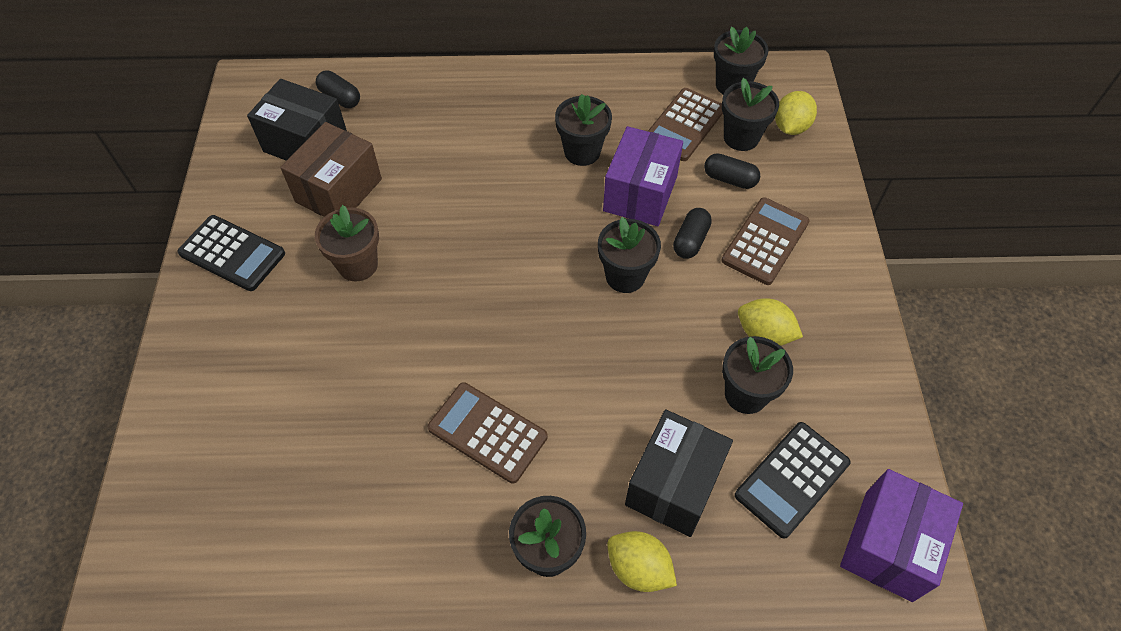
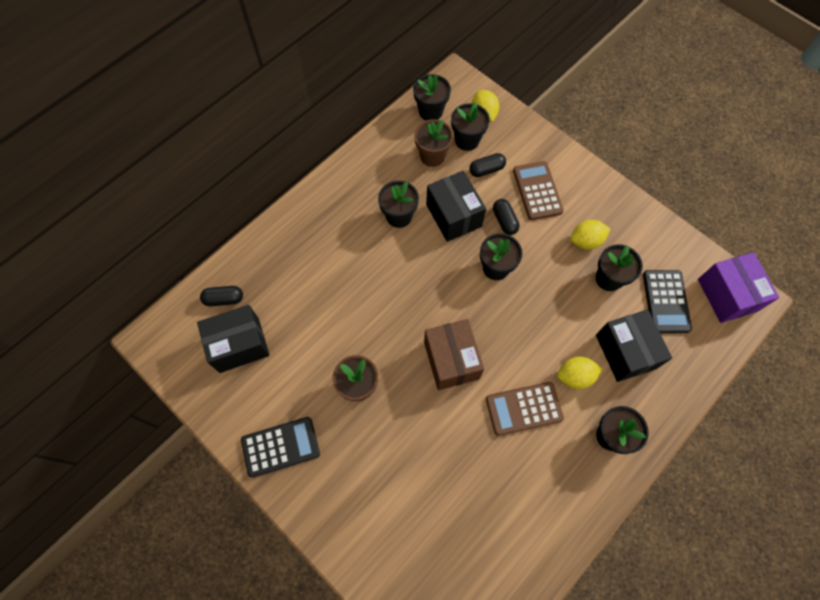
camera: 45 degrees left, 10 degrees up
brown box [280,122,382,217] -> brown box moved to [424,319,484,390]
purple box [603,126,683,226] -> black box [426,171,486,242]
yellow lemon [607,531,677,592] -> yellow lemon moved to [557,357,602,389]
brown calculator [648,88,723,161] -> brown flower pot [414,119,453,167]

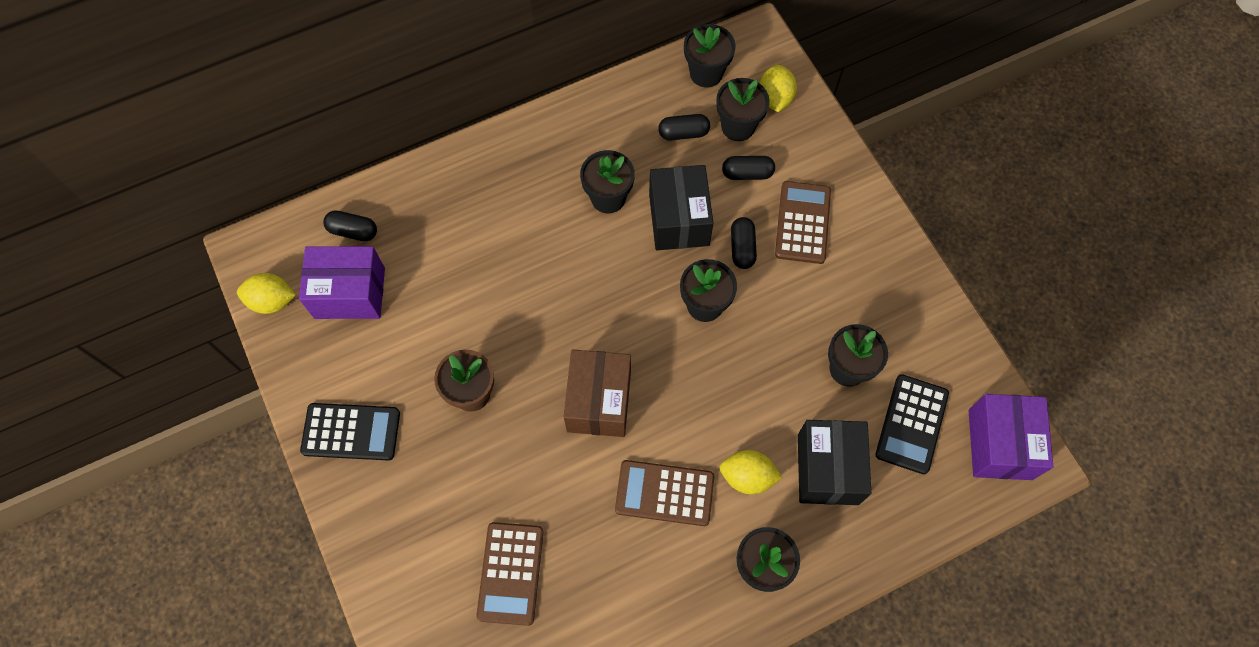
camera: 20 degrees right, 0 degrees up
black box [197,305,270,373] -> purple box [299,246,385,319]
brown flower pot [414,119,453,167] -> black capsule [658,114,710,140]
yellow lemon [570,220,610,250] -> yellow lemon moved to [237,273,296,314]
none -> brown calculator [476,522,544,626]

